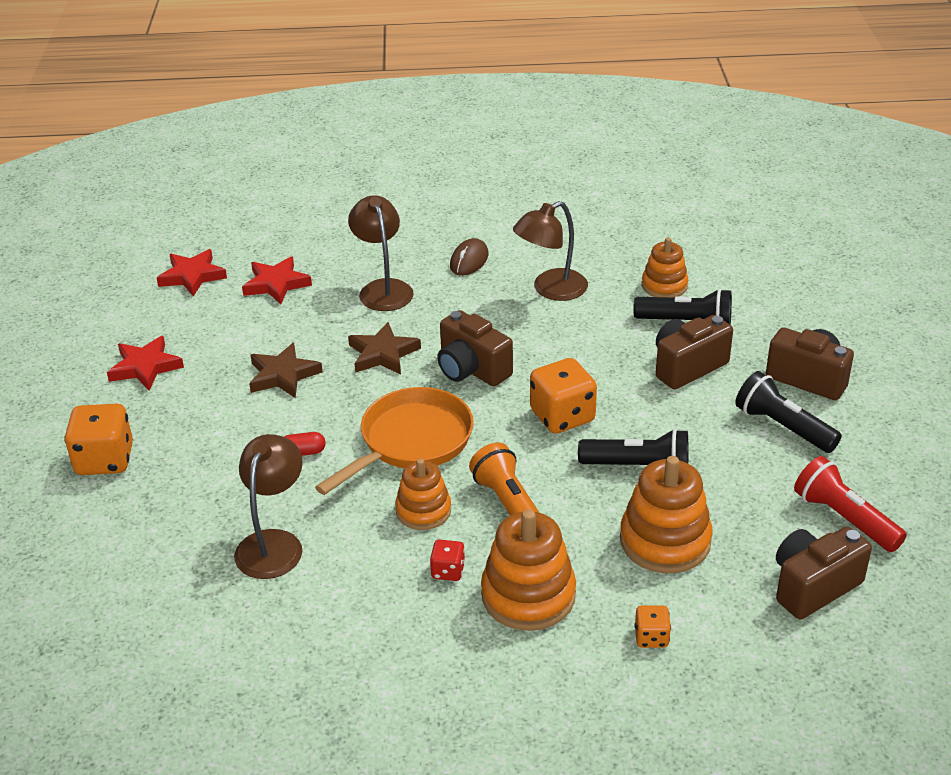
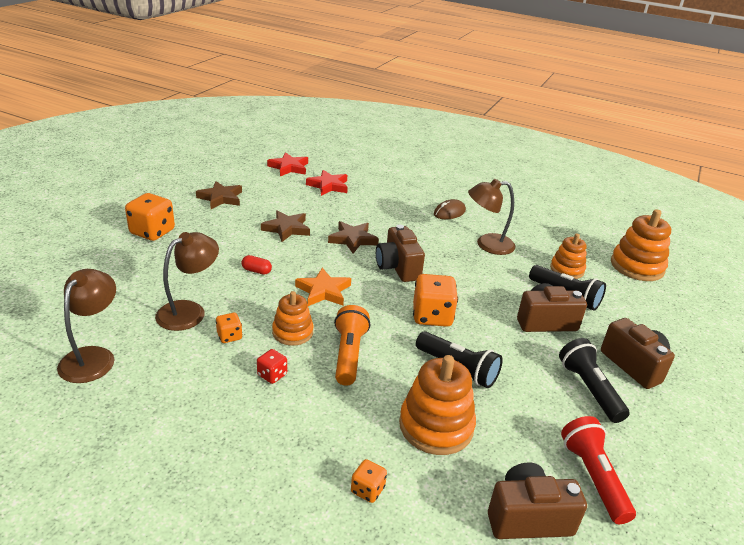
camera: 25 degrees right, 5 degrees down
red star [107,336,184,390] -> brown star [196,181,242,209]
orange pan [315,387,474,495] -> orange star [295,268,351,306]
brown lamp [348,195,414,311] -> brown lamp moved to [57,269,116,383]
orange stacking toy [481,509,576,631] -> orange stacking toy moved to [611,209,671,281]
none -> orange dice [216,313,242,343]

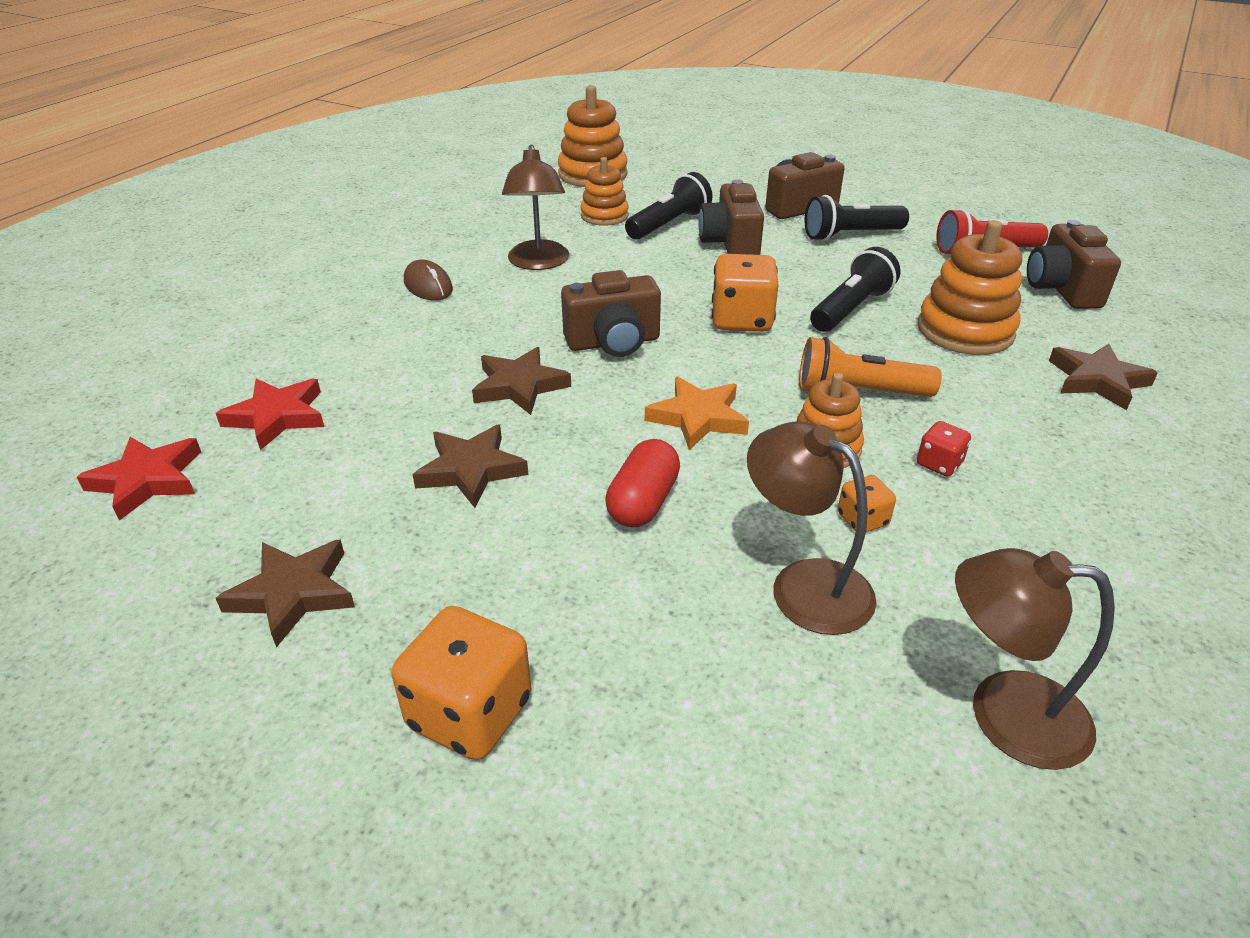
camera: 85 degrees left, 5 degrees up
red capsule [242,255,272,275] -> red capsule [605,439,680,528], size x1.64
orange dice [351,459,387,503] -> brown star [1049,343,1158,410]

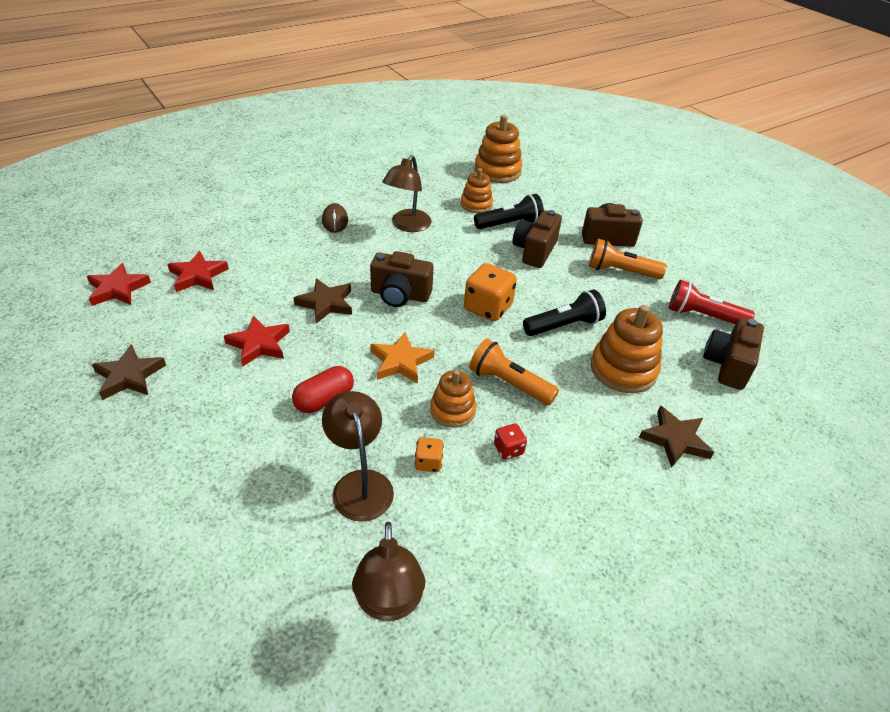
camera: 25 degrees right, 5 degrees up
orange dice [392,606,532,760] -> none
brown star [413,425,528,508] -> red star [224,316,290,367]
black flashlight [805,195,909,241] -> orange flashlight [589,239,667,279]
brown lamp [955,548,1115,770] -> brown lamp turned 135 degrees counterclockwise [352,522,425,621]

